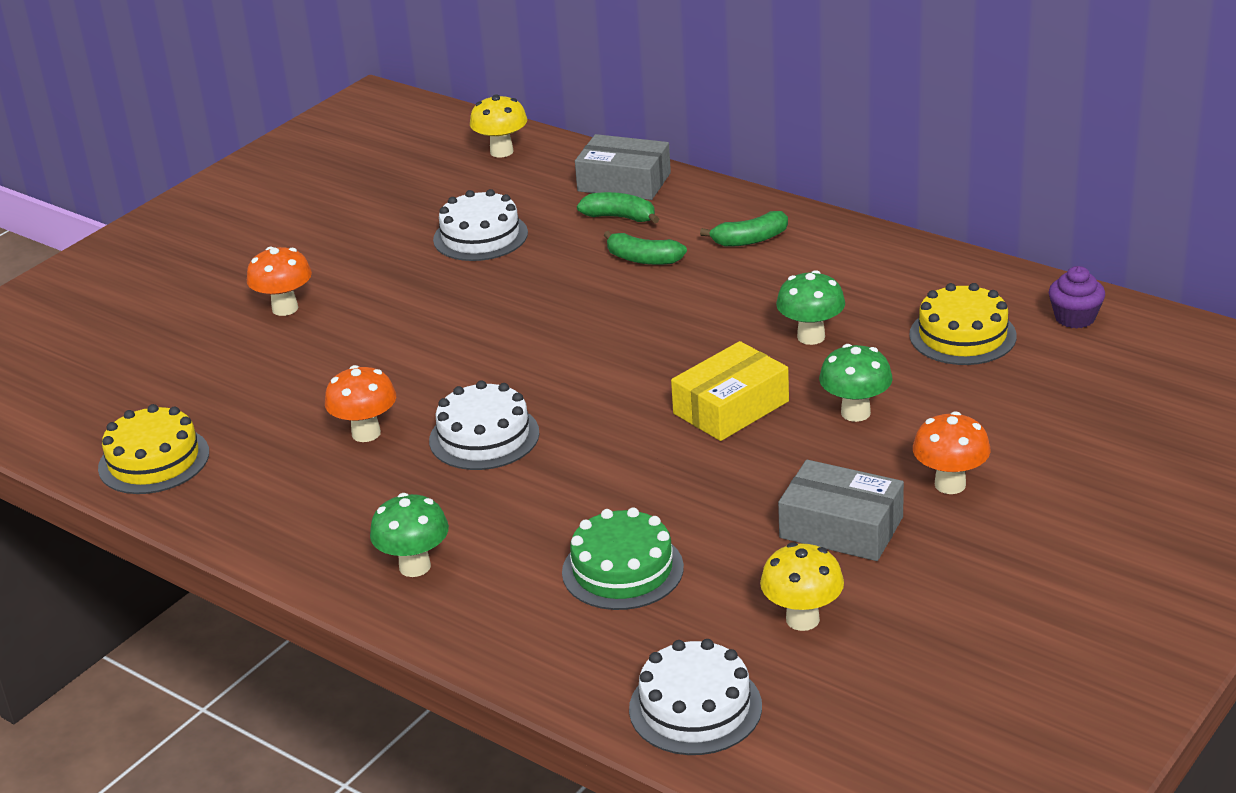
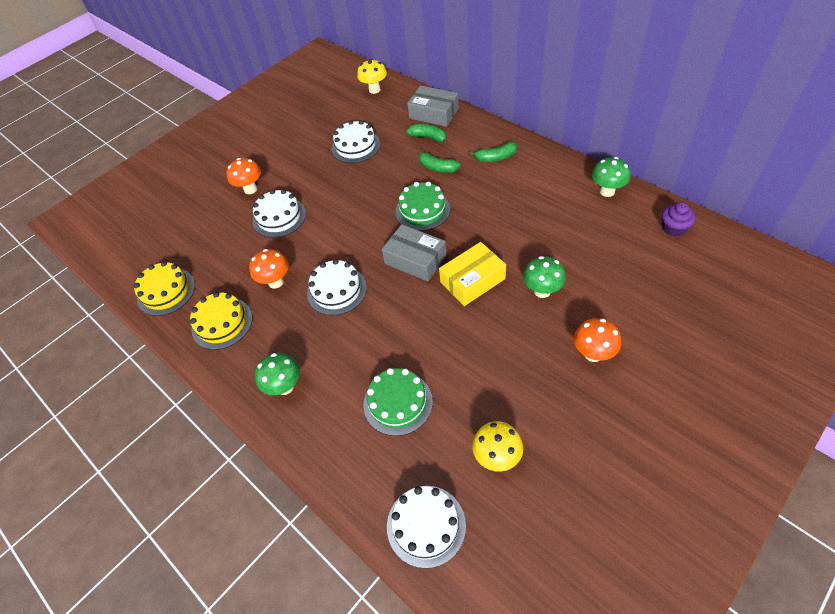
camera: 10 degrees right, 20 degrees up
green mushroom [776,270,845,345] -> green mushroom moved to [592,157,631,197]
grey box [778,460,904,561] -> grey box moved to [382,224,447,282]
yellow cake [910,283,1017,365] -> yellow cake moved to [190,292,252,350]
none -> white cake [253,189,306,238]
none -> green cake [395,182,450,231]

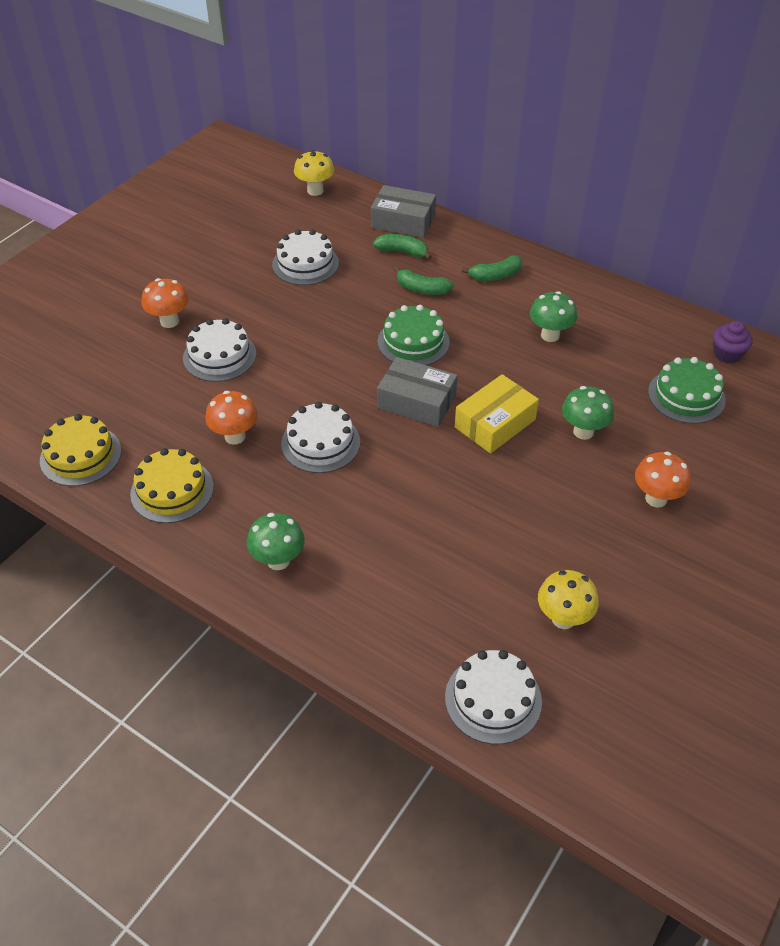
camera: 15 degrees left, 5 degrees down
green cake [364,368,433,436] -> green cake moved to [648,357,725,424]
green mushroom [592,157,631,197] -> green mushroom moved to [530,291,578,342]

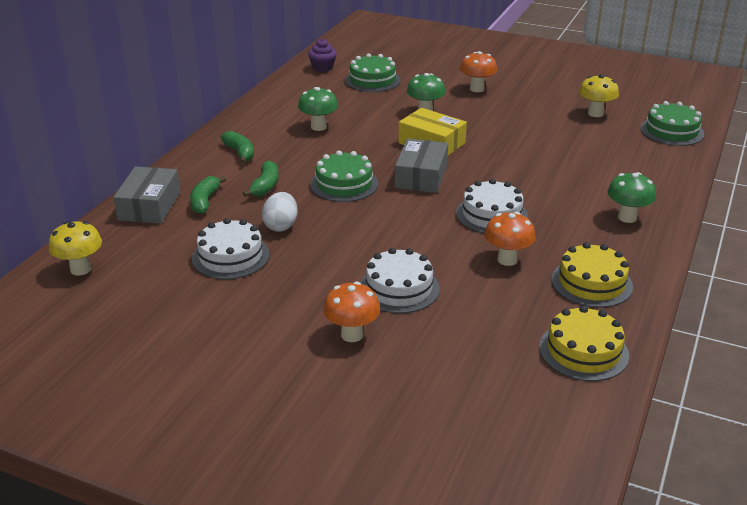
camera: 100 degrees left, 15 degrees down
white cake [445,650,542,744] -> green cake [640,101,704,146]
none -> white egg [262,192,298,232]

